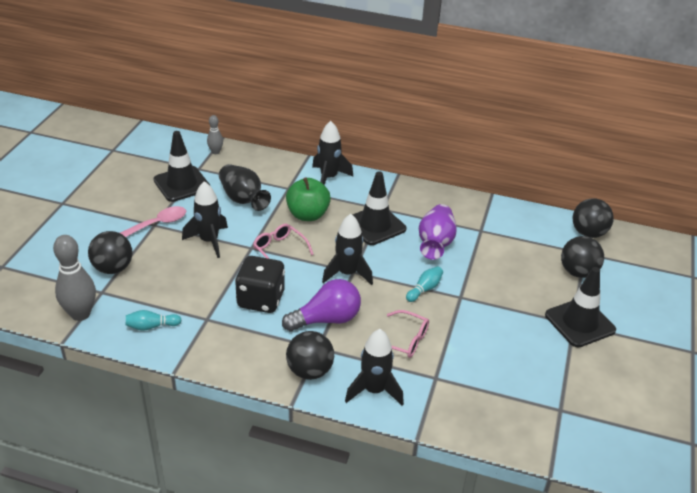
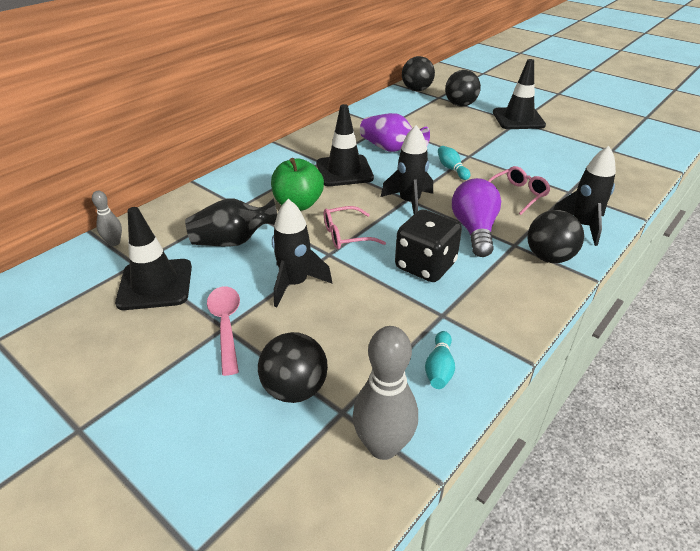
camera: 65 degrees left, 0 degrees up
black rocket [312,121,354,185] -> none

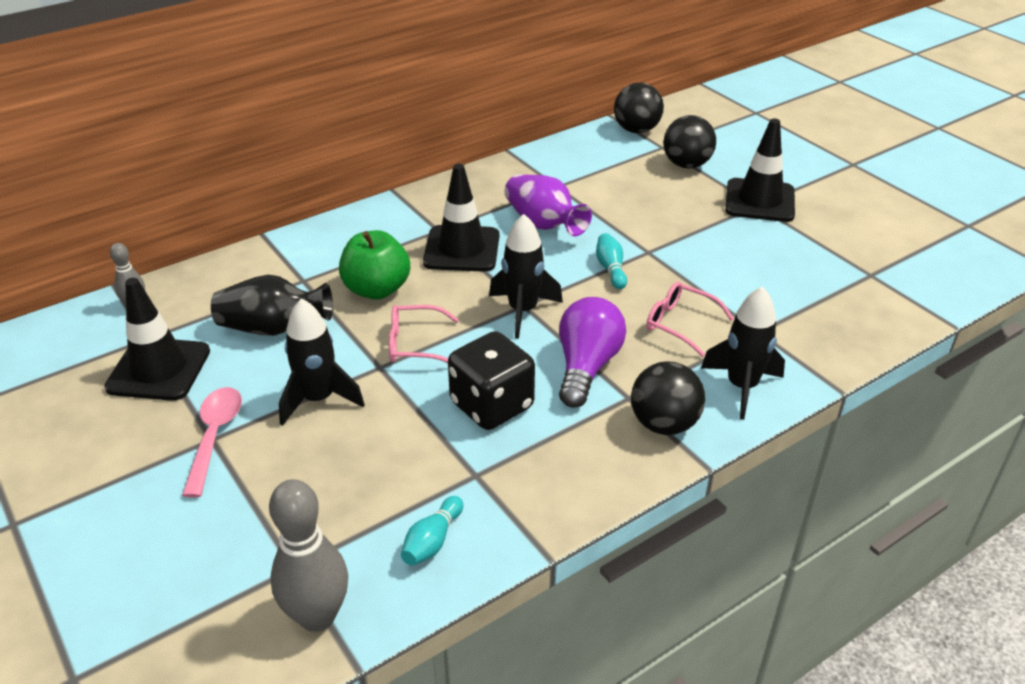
camera: 15 degrees right, 0 degrees up
black ball [258,332,328,403] -> none
pink glasses [488,166,551,215] -> pink glasses turned 120 degrees counterclockwise [646,282,734,357]

